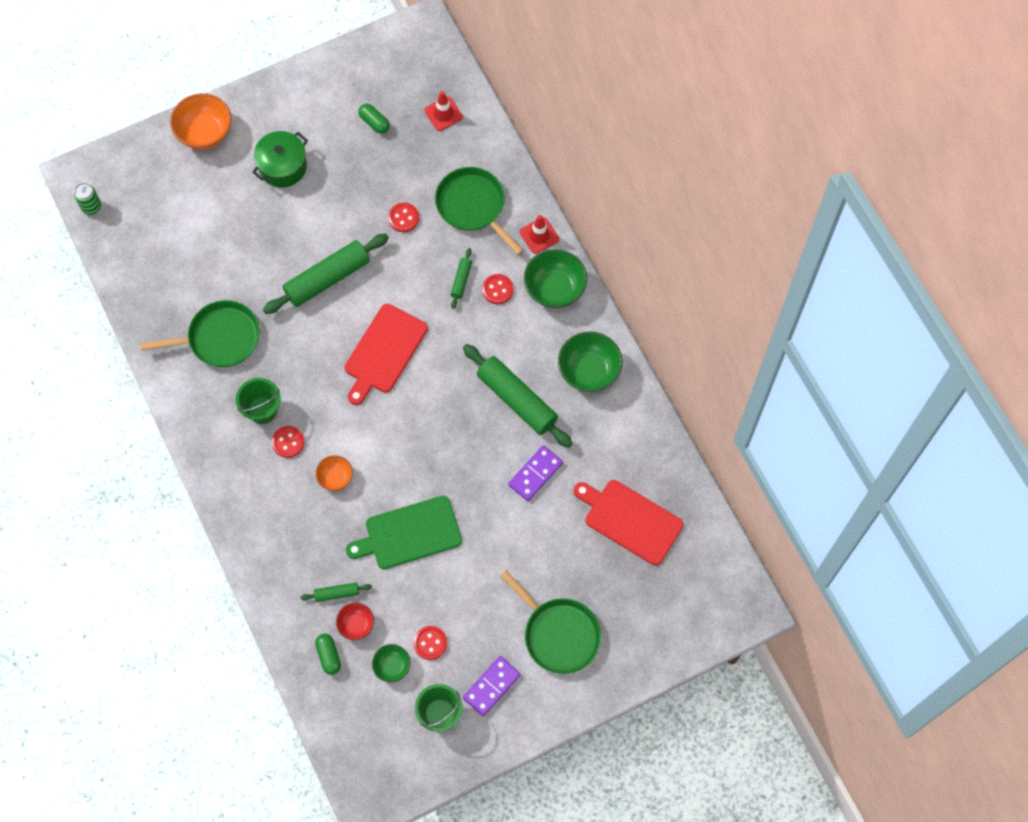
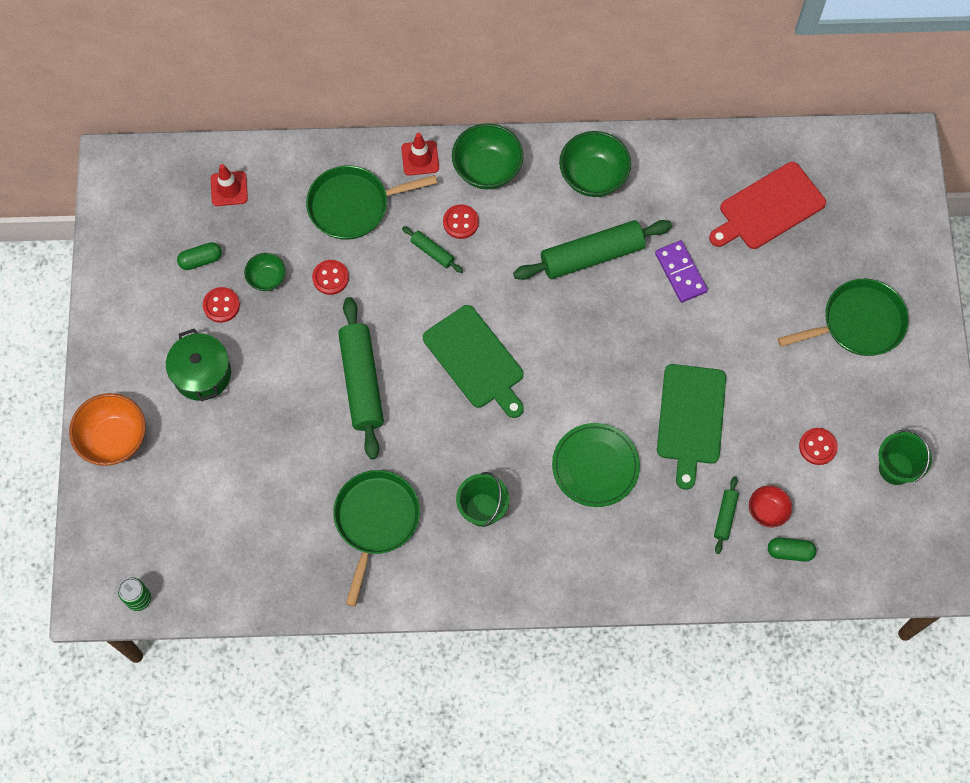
camera: 65 degrees left, 0 degrees up
red button [272,426,305,458] -> red button moved to [203,287,240,323]
orange bowl [315,455,353,491] -> green plate [552,423,640,507]
red cutting board [345,304,428,405] -> green cutting board [423,305,524,418]
green bowl [372,644,411,682] -> green bowl moved to [244,253,286,291]
purple domino [463,656,521,716] -> none

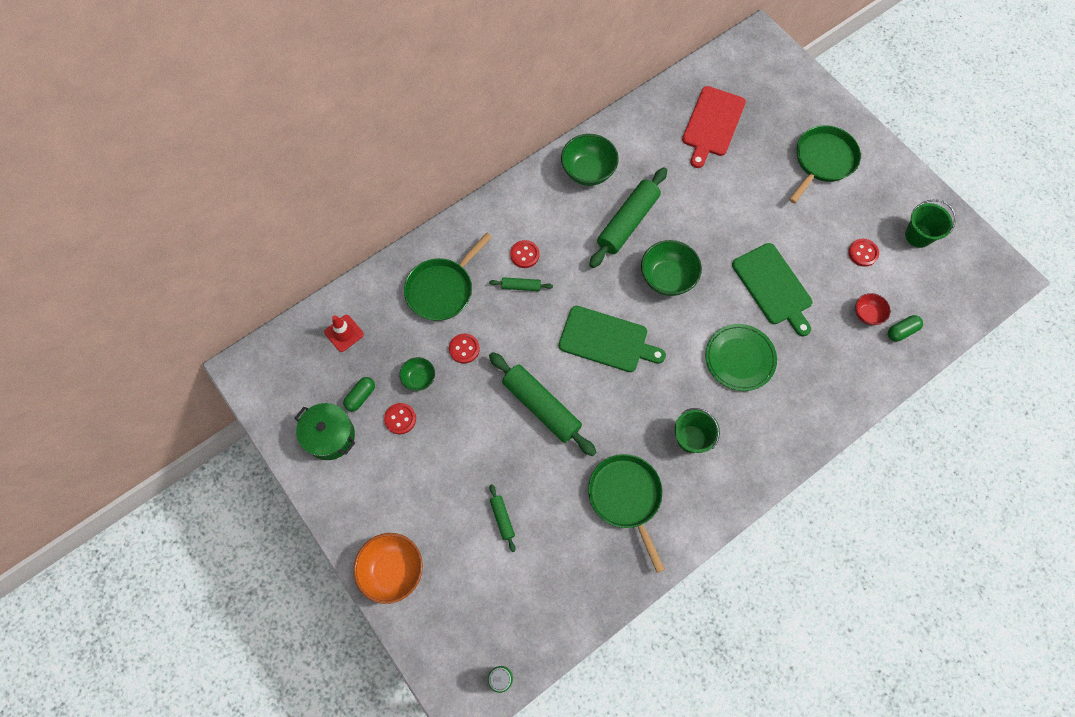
camera: 35 degrees left, 0 degrees up
green pot [166,328,231,401] -> green pot moved to [295,403,355,460]
red traffic cone [401,133,439,176] -> none
green bowl [452,123,523,189] -> green bowl moved to [641,240,702,296]
purple domino [655,240,708,303] -> none
green rolling pin [714,476,739,554] -> green rolling pin moved to [489,484,515,552]

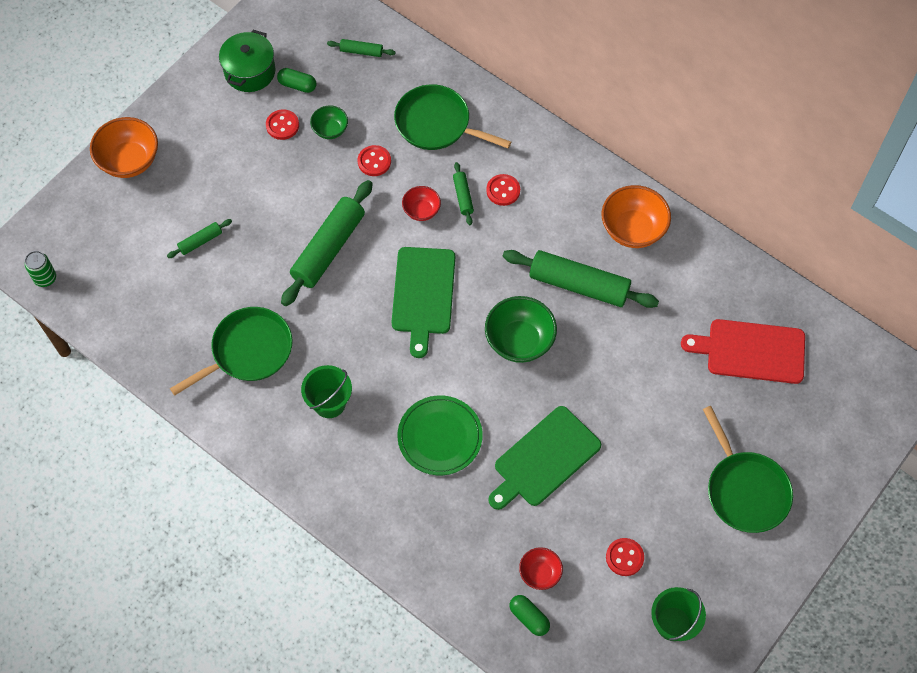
camera: 75 degrees right, 5 degrees down
red traffic cone [324,315,364,352] -> green rolling pin [327,39,395,57]
green bowl [561,134,619,186] -> orange bowl [602,185,671,248]
green pan [789,125,861,204] -> green pan turned 45 degrees clockwise [703,406,793,533]
none -> red bowl [402,186,441,221]

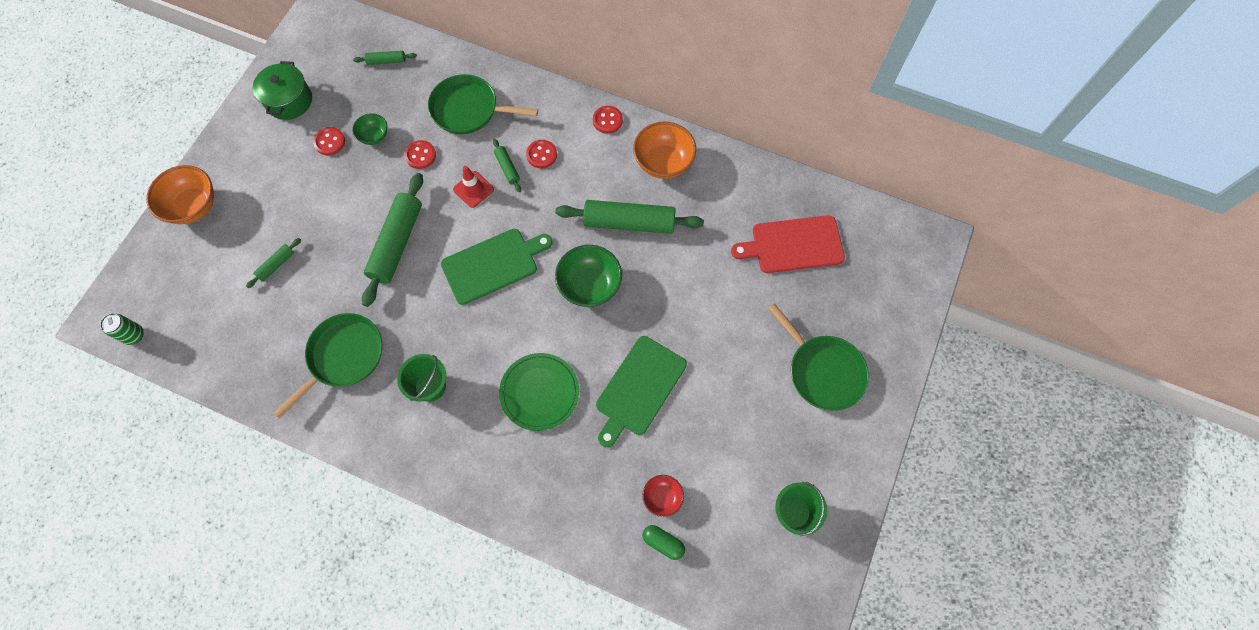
camera: 15 degrees left, 5 degrees up
green capsule [277,68,317,93] -> none
green cutting board [391,247,455,358] -> green cutting board turned 105 degrees counterclockwise [441,229,553,305]
red bowl [402,186,441,221] -> red traffic cone [453,166,494,208]
red button [606,538,644,576] -> red button moved to [593,106,623,134]

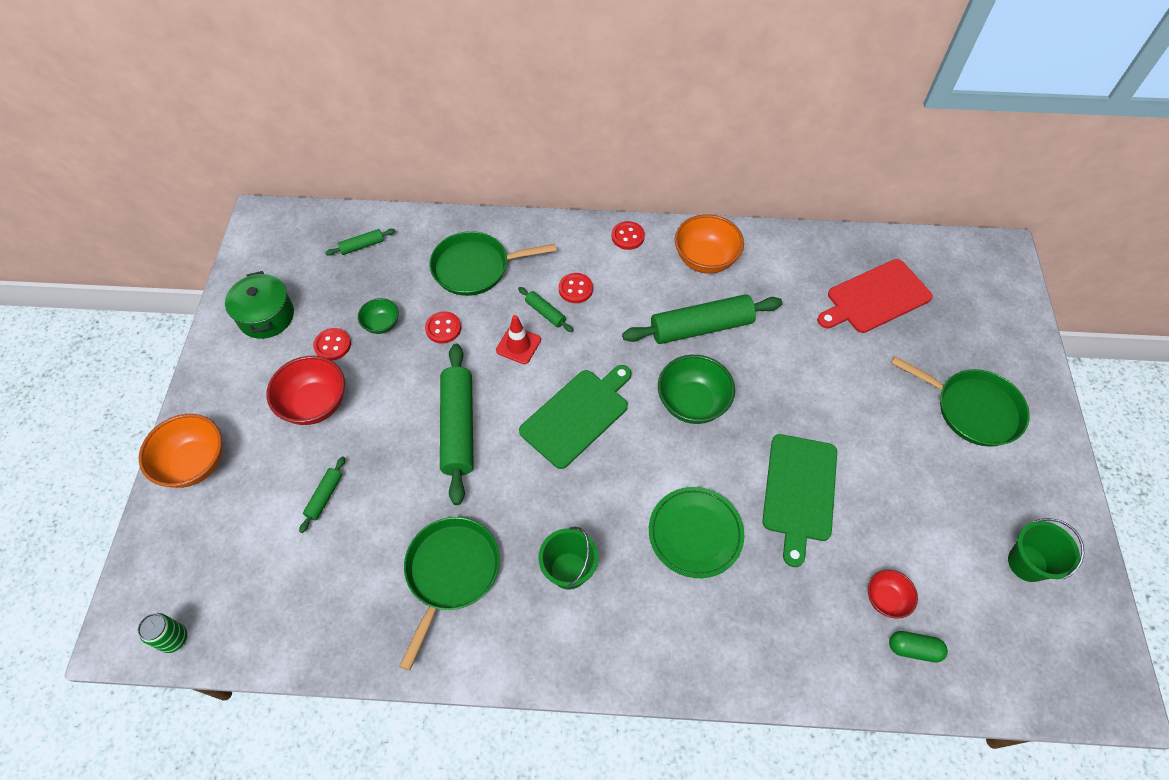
camera: 20 degrees left, 10 degrees down
none -> red bowl [266,356,345,425]

